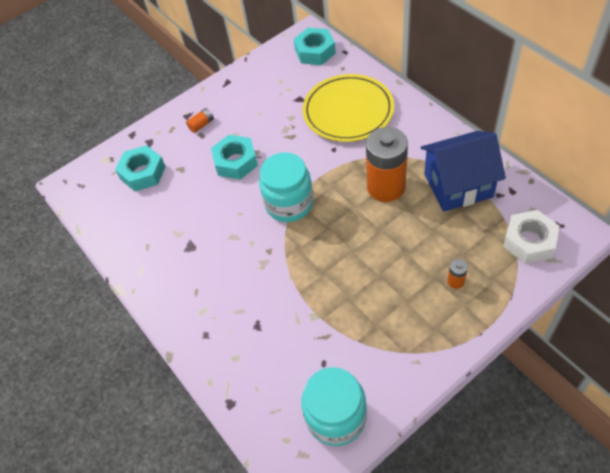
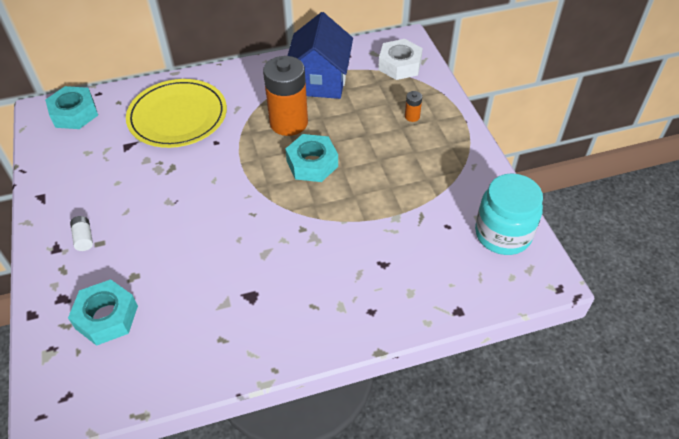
camera: 75 degrees left, 5 degrees down
orange battery [186,108,214,133] -> white battery [70,216,93,251]
turquoise nut [211,135,258,180] -> turquoise nut moved to [285,134,338,182]
turquoise jar [259,152,313,222] -> none

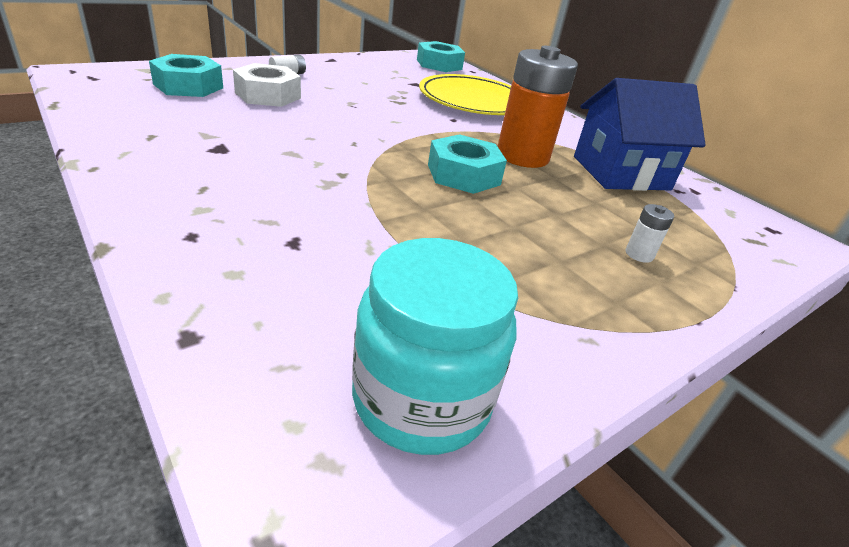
camera: 65 degrees right, 15 degrees down
white nut [378,39,423,80] -> white nut moved to [233,63,301,107]
orange battery [405,91,422,122] -> white battery [626,204,674,263]

